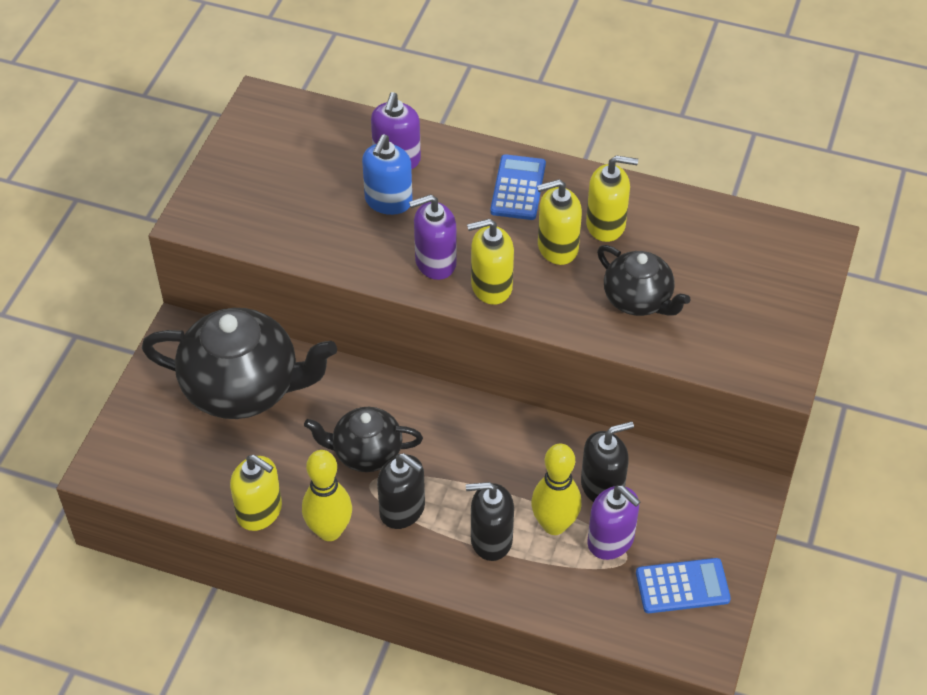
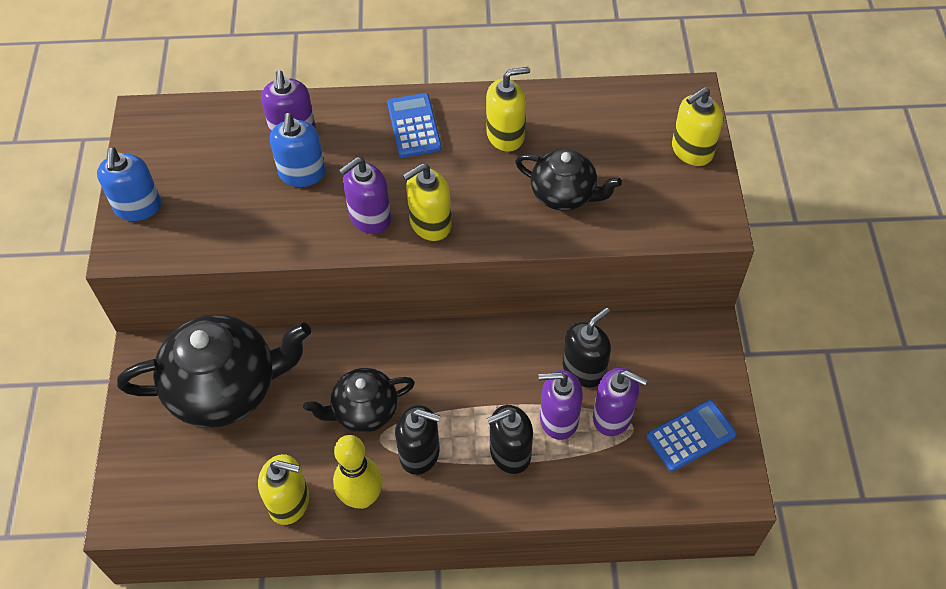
camera: 20 degrees left, 5 degrees up
yellow bowling pin [531,444,582,535] -> purple soap dispenser [539,370,583,440]
yellow soap dispenser [537,179,582,265] -> yellow soap dispenser moved to [672,87,723,166]
none -> blue soap dispenser [97,147,161,221]

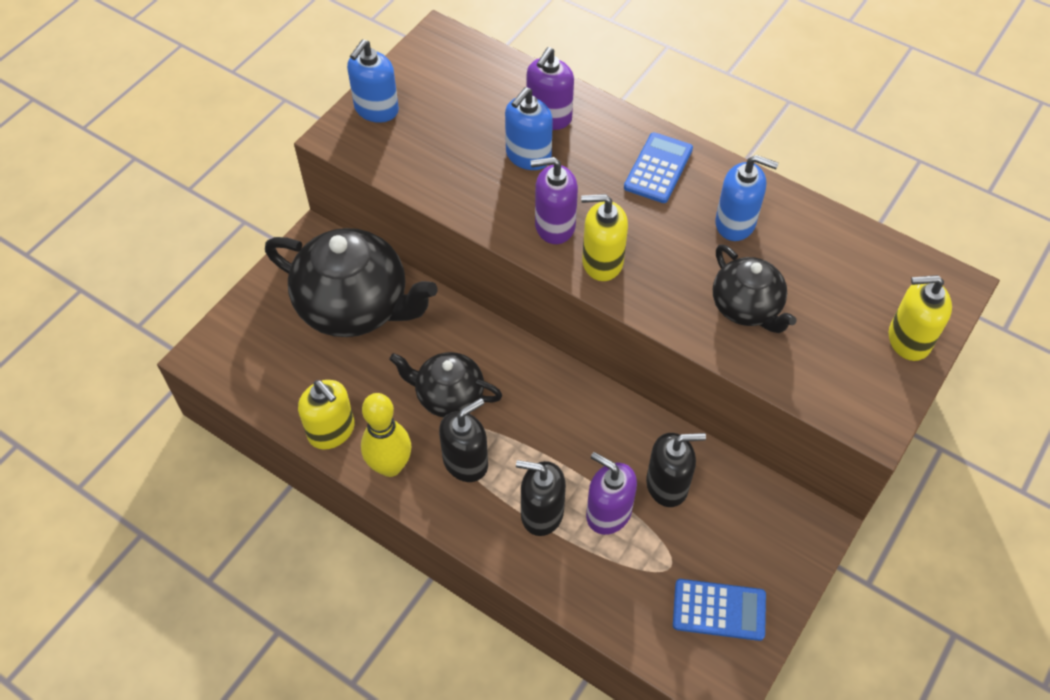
camera: 35 degrees right, 0 degrees up
black soap dispenser [395,405,440,475] -> black soap dispenser turned 90 degrees counterclockwise [439,398,488,482]
yellow soap dispenser [486,67,530,152] -> blue soap dispenser [715,155,779,241]
purple soap dispenser [593,368,647,436] -> none

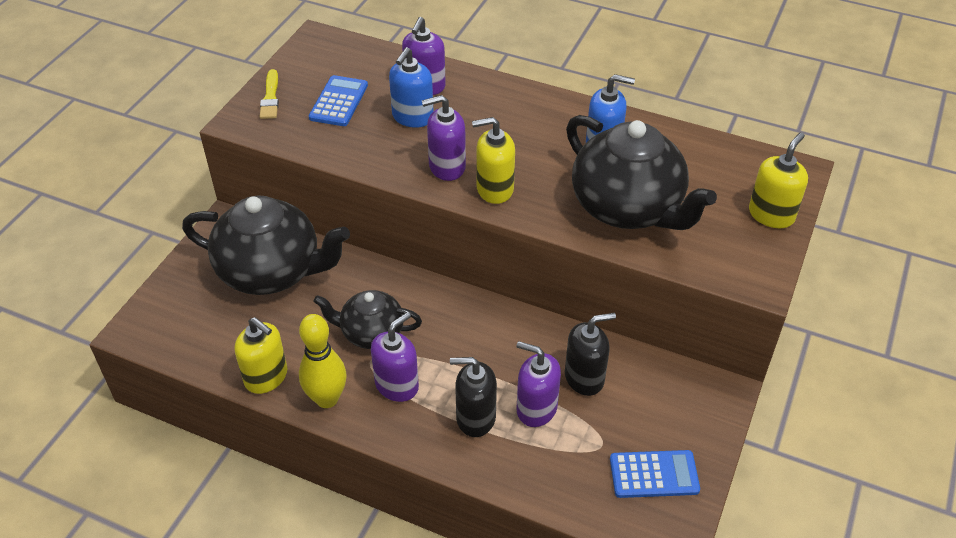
camera: 10 degrees left, 10 degrees down
blue soap dispenser [347,39,399,123] -> yellow brush [260,69,279,119]
black soap dispenser [439,398,488,482] -> purple soap dispenser [371,312,419,402]
blue calculator [624,132,693,203] -> blue calculator moved to [309,75,368,126]
black teapot [713,244,797,333] -> black teapot [566,115,717,230], size x1.75
yellow soap dispenser [889,275,952,361] -> yellow soap dispenser turned 135 degrees clockwise [749,132,808,228]

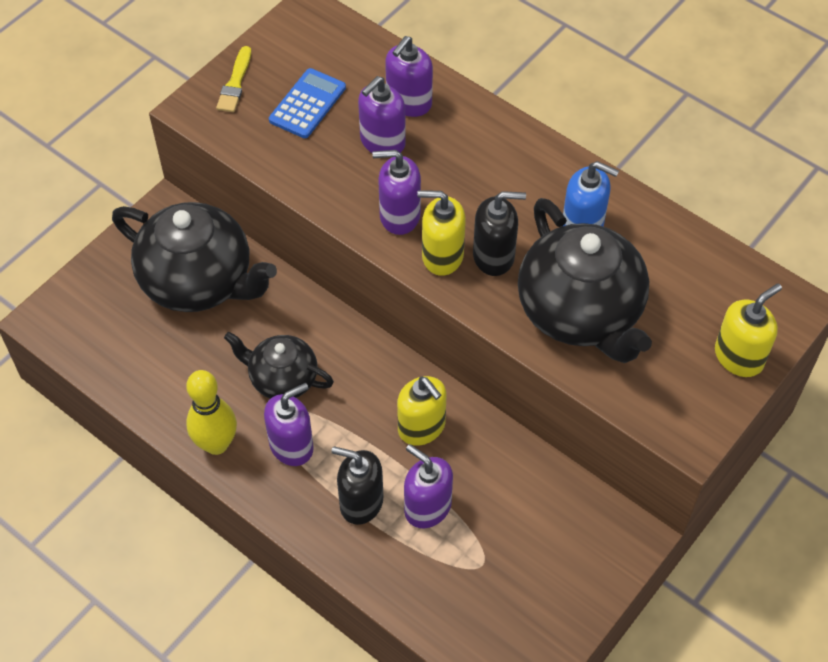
camera: 15 degrees right, 10 degrees up
yellow soap dispenser [235,317,287,394] -> yellow soap dispenser moved to [397,376,447,446]
blue soap dispenser [389,47,433,128] -> purple soap dispenser [358,76,406,153]
black soap dispenser [565,313,616,396] -> black soap dispenser moved to [473,191,526,276]
blue calculator [610,450,700,498] -> none

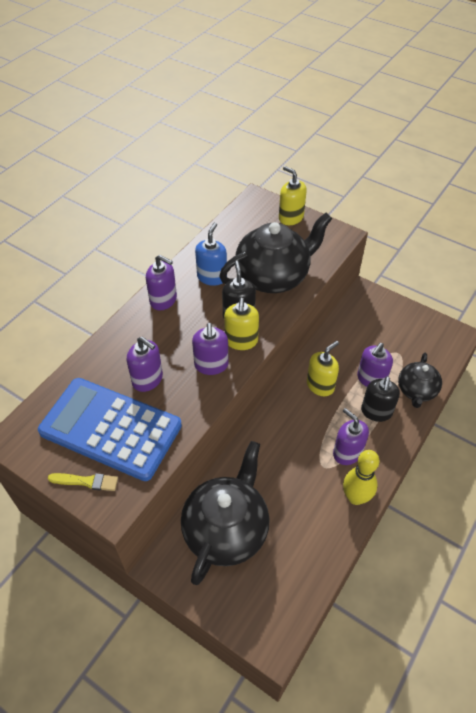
camera: 95 degrees left, 5 degrees down
black teapot [224,332,334,399] -> black teapot moved to [398,353,442,408]
blue calculator [269,68,346,138] -> blue calculator [38,378,182,481], size x2.13
purple soap dispenser [385,36,433,117] -> purple soap dispenser moved to [146,255,177,310]

